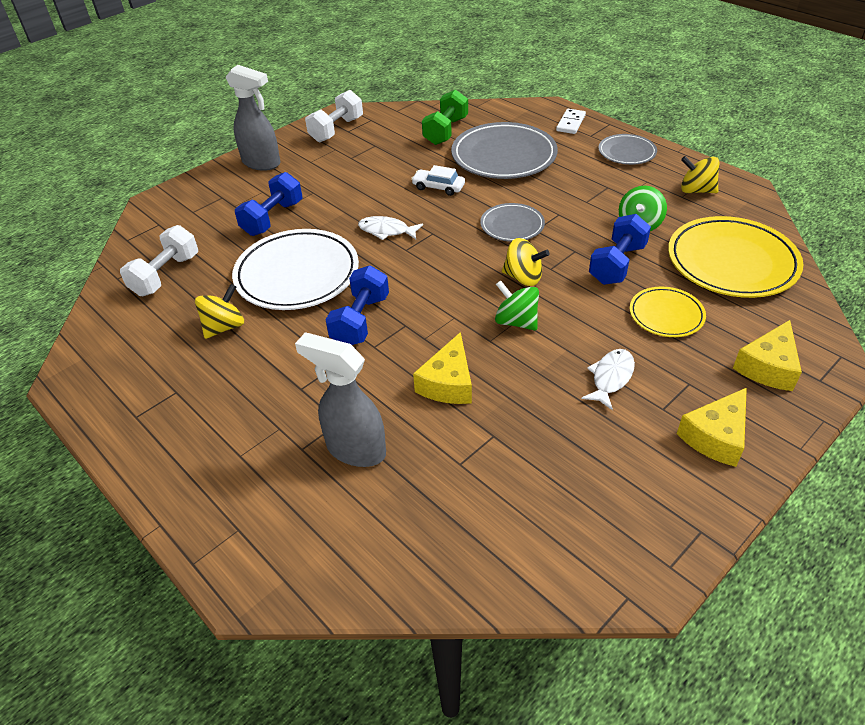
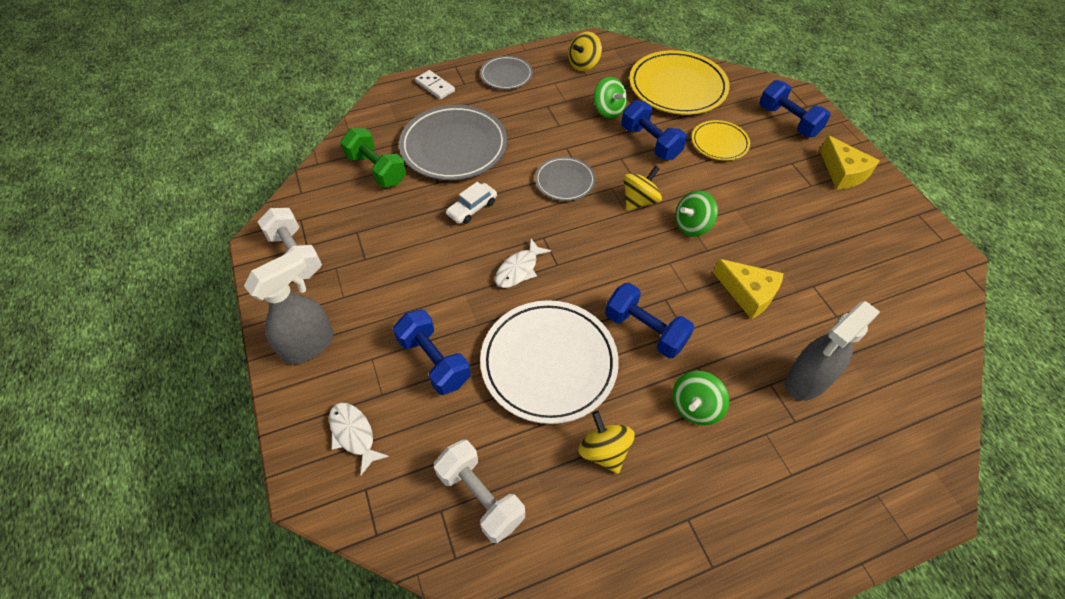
camera: 70 degrees left, 10 degrees up
white fish [581,349,635,410] -> white fish moved to [329,402,389,475]
yellow cheese [733,320,802,391] -> blue dumbbell [759,80,831,137]
none -> green spinning top [672,371,729,425]

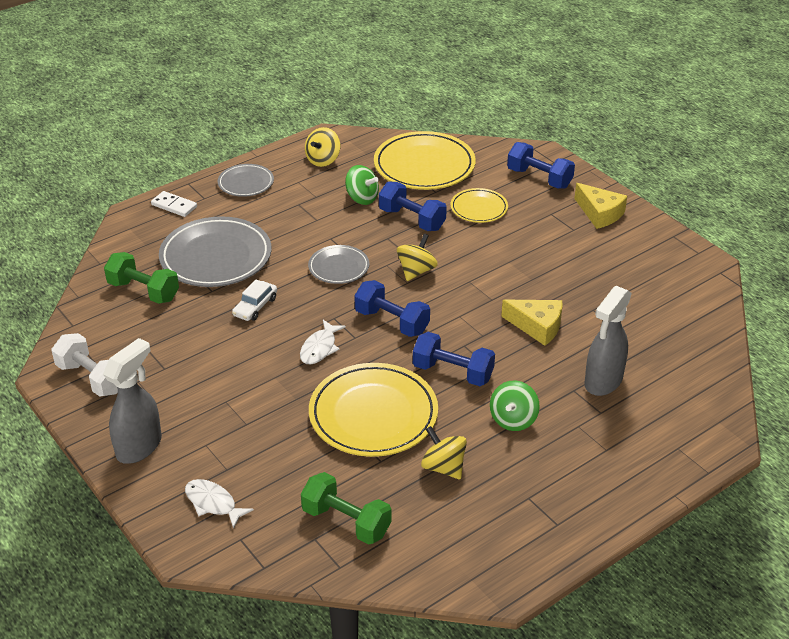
camera: 15 degrees left, 15 degrees down
blue dumbbell [393,310,471,395] -> blue dumbbell moved to [354,280,430,337]
white dumbbell [434,439,525,543] -> green dumbbell [301,472,391,545]
white plate [480,300,619,424] -> yellow plate [309,363,438,457]
green spinning top [675,190,718,237] -> none

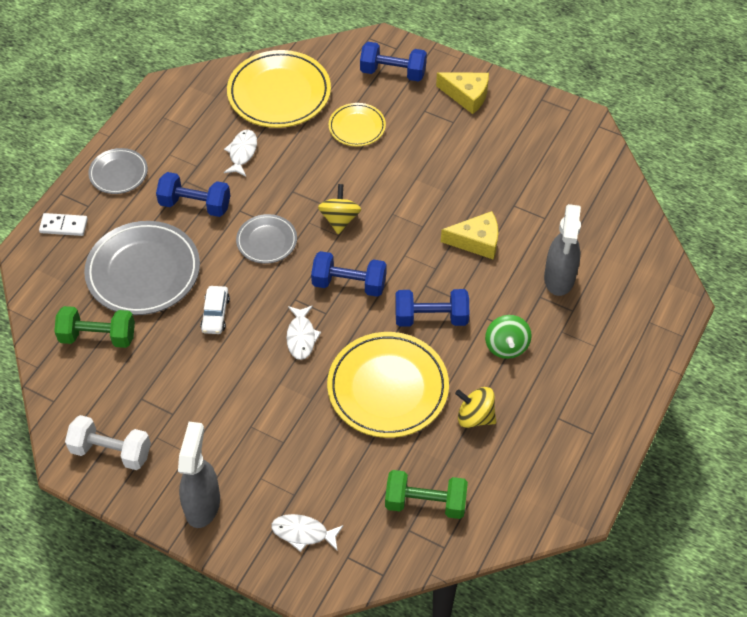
camera: 25 degrees left, 15 degrees up
yellow spinning top [305,127,340,167] -> none
green spinning top [345,165,379,205] -> white fish [224,130,257,176]
blue dumbbell [379,182,447,231] -> blue dumbbell moved to [156,172,231,217]

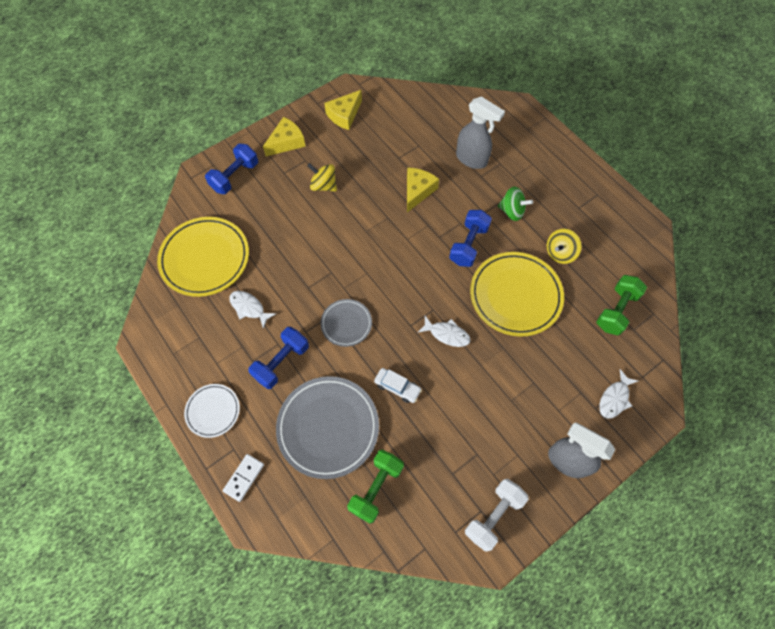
camera: 65 degrees left, 10 degrees up
grey plate [88,148,148,194] -> white plate [184,384,240,438]
blue dumbbell [311,251,387,297] -> none
yellow spinning top [318,184,361,234] -> yellow spinning top moved to [307,163,337,191]
yellow plate [329,103,386,147] -> none
none -> yellow cheese [324,90,362,130]

